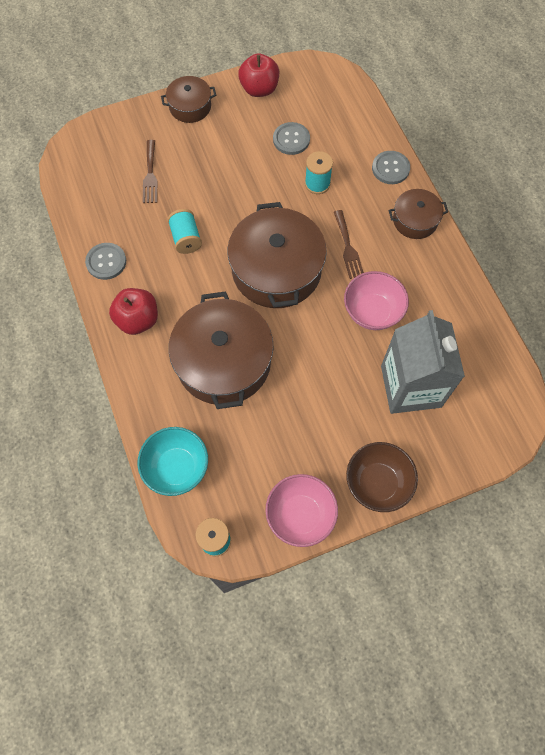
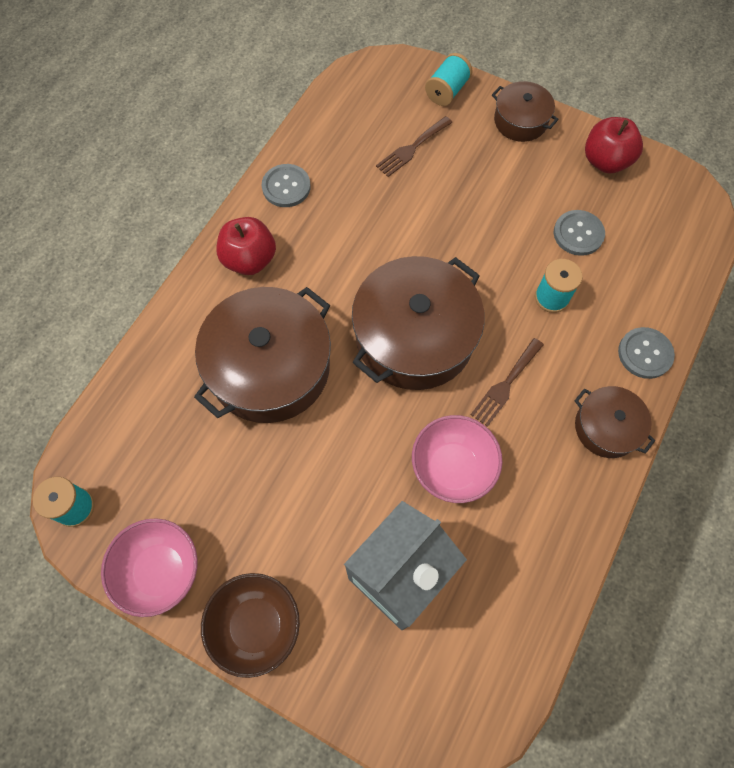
camera: 50 degrees right, 0 degrees up
turquoise bowl [137,427,208,496] -> none
turquoise spool [168,209,202,254] -> turquoise spool moved to [425,53,473,106]

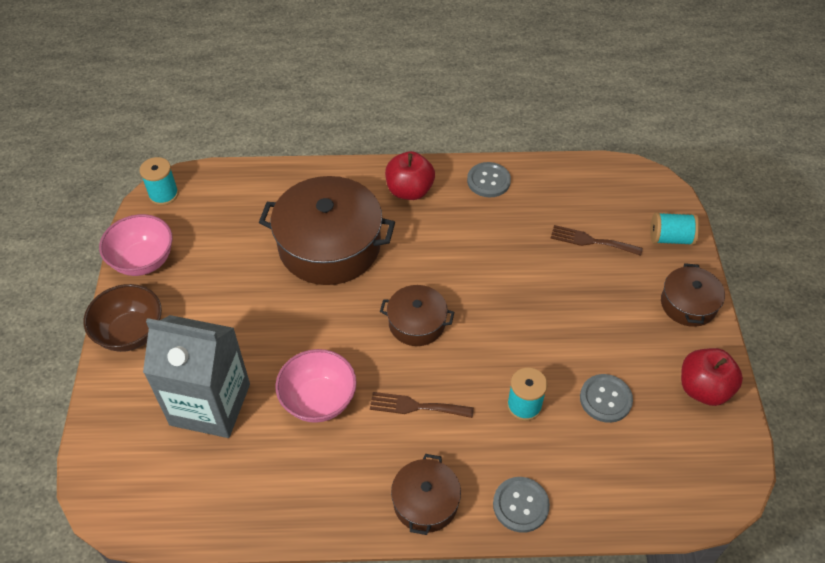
camera: 60 degrees right, 15 degrees down
brown pot [352,256,485,390] -> brown pot [380,285,454,346], size x0.52

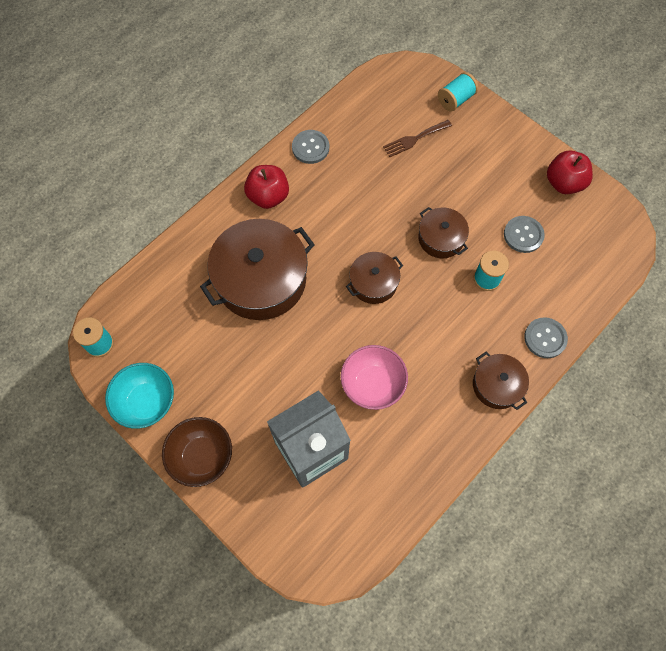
camera: 45 degrees left, 15 degrees up
pink bowl [99,214,173,276] -> turquoise bowl [105,363,174,429]
brown fork [370,392,474,418] -> none
brown pot [661,263,725,327] -> brown pot moved to [418,207,469,258]

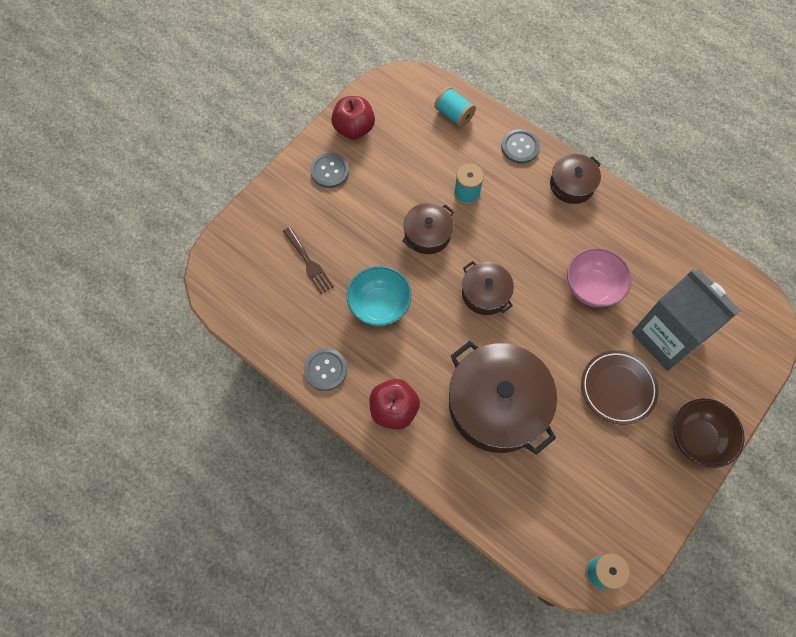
camera: 95 degrees left, 0 degrees up
turquoise bowl [105,363,174,429] -> turquoise bowl moved to [347,266,412,326]
turquoise spool [438,72,478,112] -> turquoise spool moved to [434,87,476,127]
grey button [504,216,545,253] -> grey button moved to [310,153,349,188]
none -> brown plate [581,350,659,425]

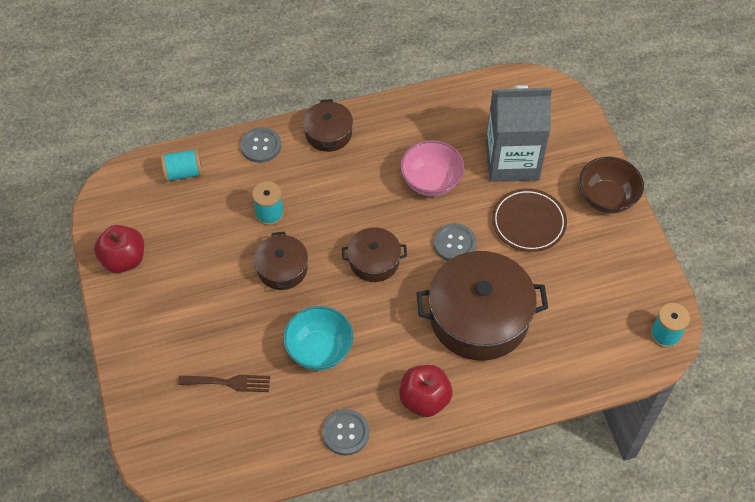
camera: 55 degrees left, 10 degrees down
grey button [310,153,349,188] -> grey button moved to [434,223,477,261]

